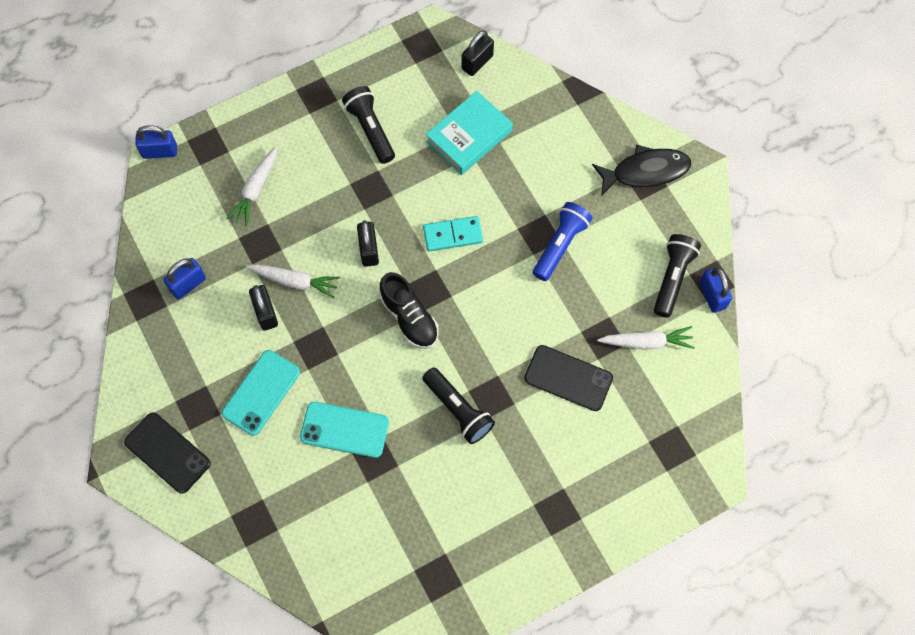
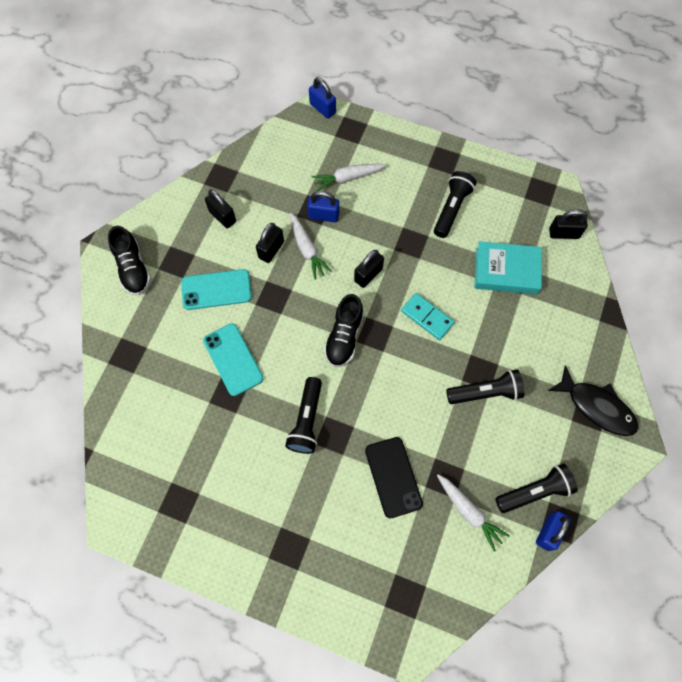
camera: 50 degrees right, 0 degrees up
black phone [124,412,211,494] -> black shoe [108,226,151,295]
blue padlock [163,258,206,300] -> blue padlock moved to [307,191,339,222]
blue flashlight [533,202,592,281] -> black flashlight [446,370,524,404]
none -> black padlock [205,189,236,228]

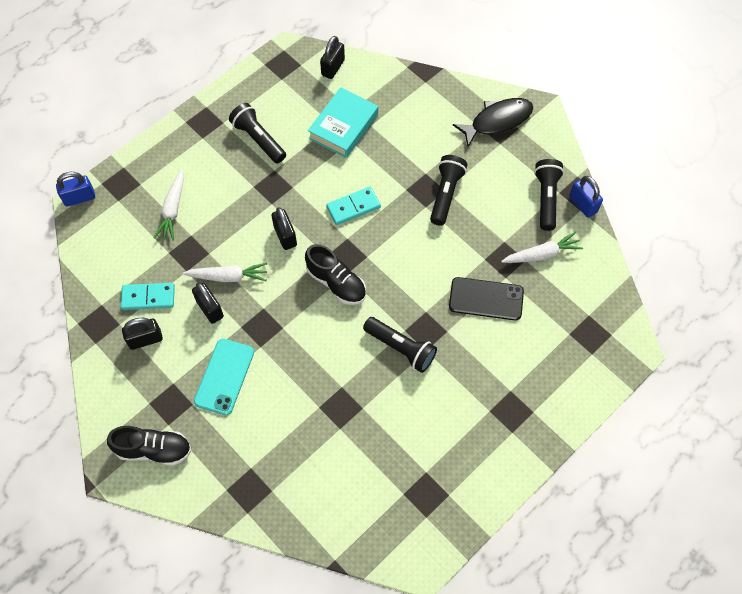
camera: 65 degrees left, 5 degrees down
turquoise phone [203,323,263,396] -> none
blue padlock [307,191,339,222] -> none
none -> turquoise domino [121,283,175,310]

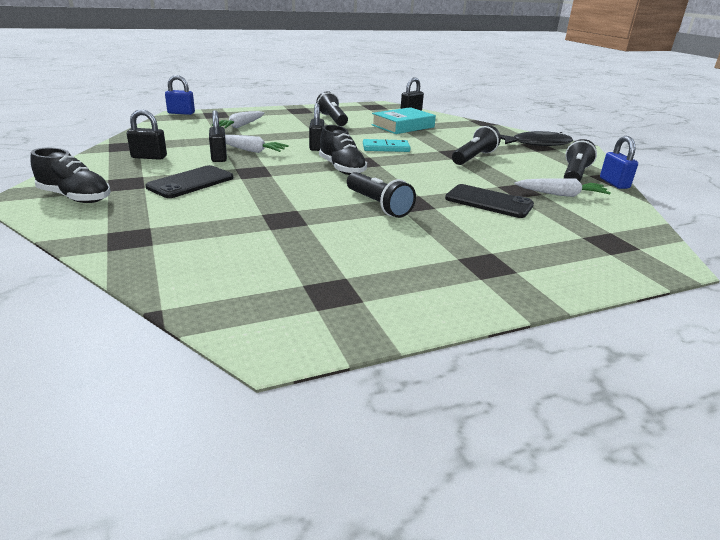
camera: 20 degrees right, 35 degrees down
turquoise domino [121,283,175,310] -> none
turquoise phone [194,339,254,415] -> black phone [146,165,233,198]

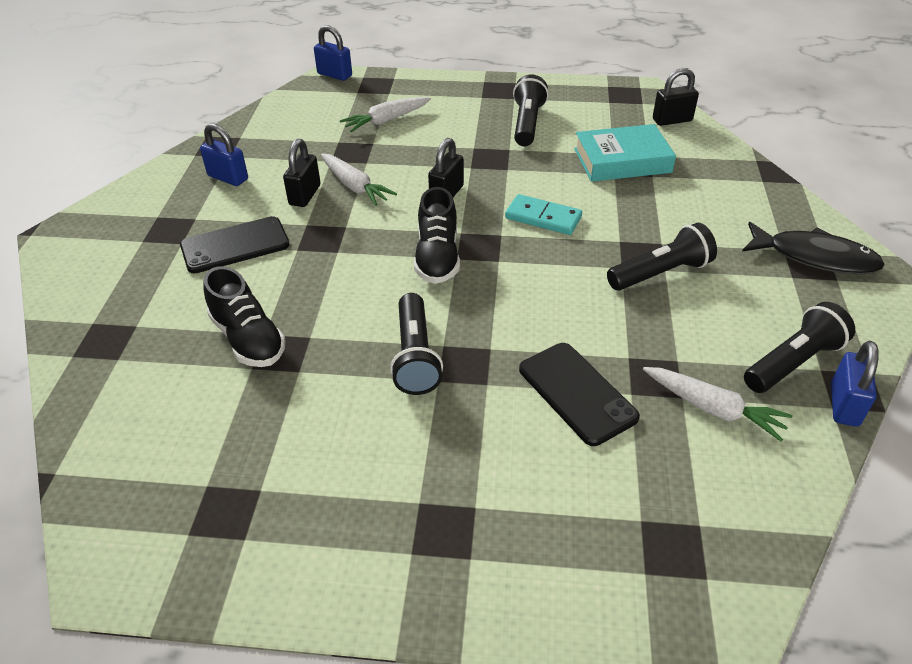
camera: 30 degrees right, 15 degrees up
black shoe [30,148,111,203] -> black shoe moved to [203,266,286,367]
black padlock [127,109,167,160] -> blue padlock [200,123,248,186]

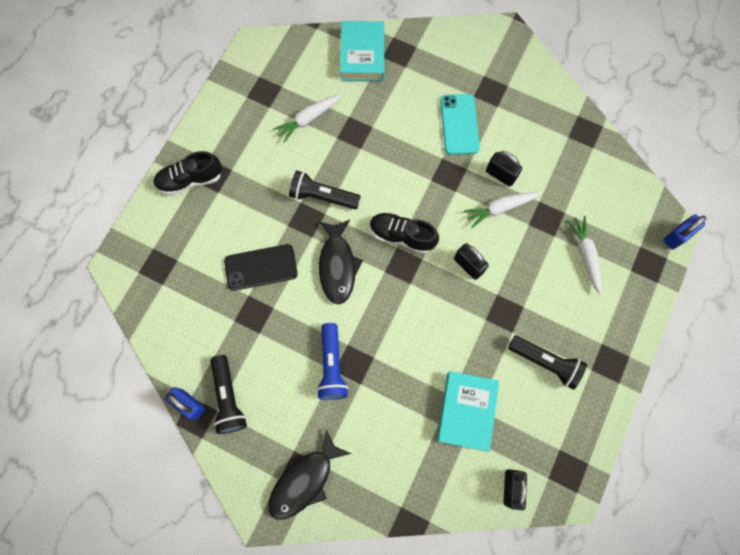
camera: 110 degrees right, 30 degrees up
black phone [180,216,289,274] -> turquoise phone [440,94,480,155]
blue padlock [200,123,248,186] -> none
black shoe [203,266,286,367] -> black shoe moved to [154,151,222,196]
turquoise domino [505,194,582,235] -> none
black flashlight [607,223,717,291] -> blue flashlight [317,323,349,400]
white carrot [643,367,793,442] -> white carrot moved to [273,94,341,143]
none -> black fish [319,220,363,305]
none -> turquoise book [340,21,384,81]

